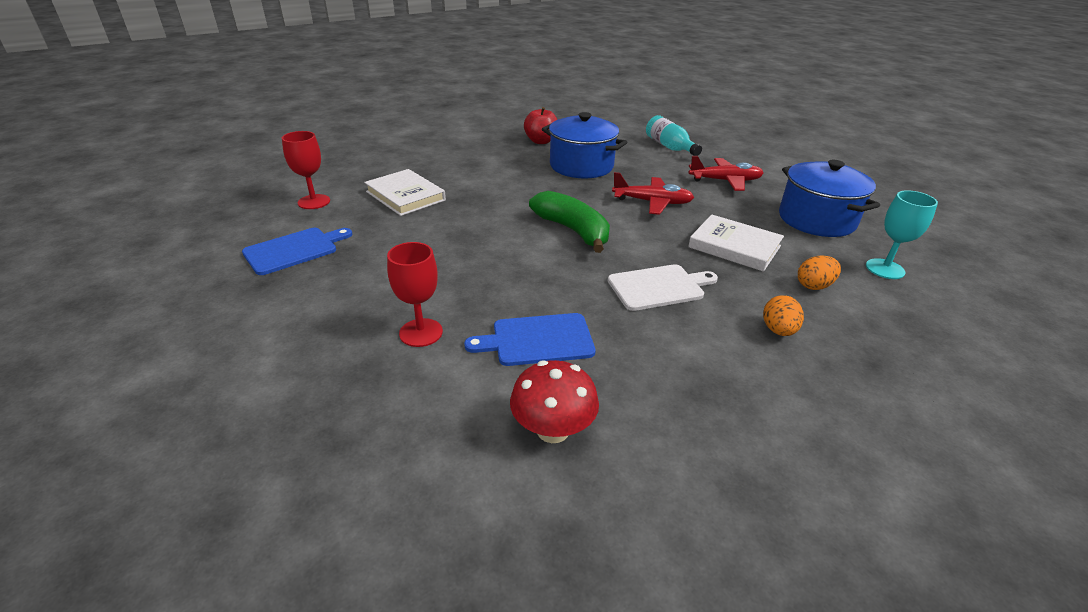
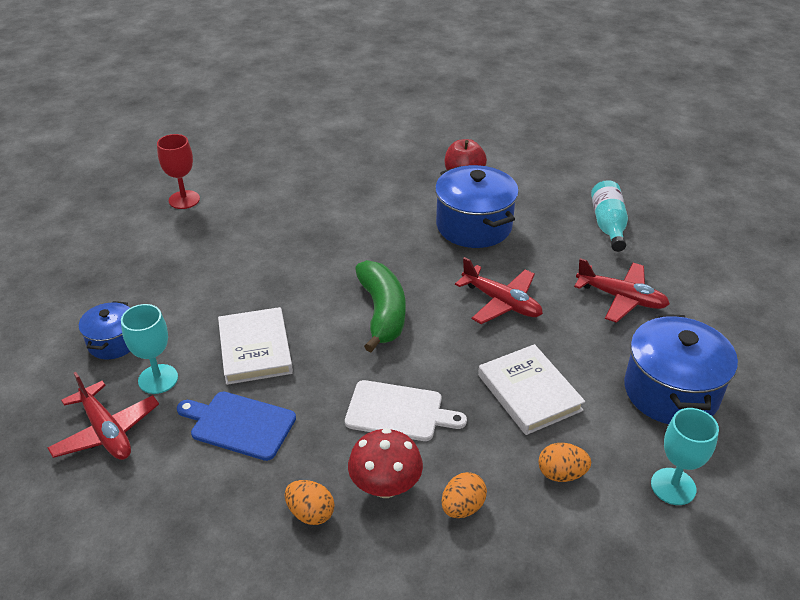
camera: 30 degrees right, 5 degrees up
blue cutting board [242,228,352,275] -> none
white book [364,169,446,216] -> white book moved to [218,307,293,385]
red goblet [387,242,443,347] -> turquoise goblet [121,304,178,394]
red mushroom [510,360,599,443] -> red mushroom moved to [348,428,423,498]
none -> red plane [48,372,159,460]
none -> blue pot [79,301,130,359]
none -> orange egg [285,480,335,525]

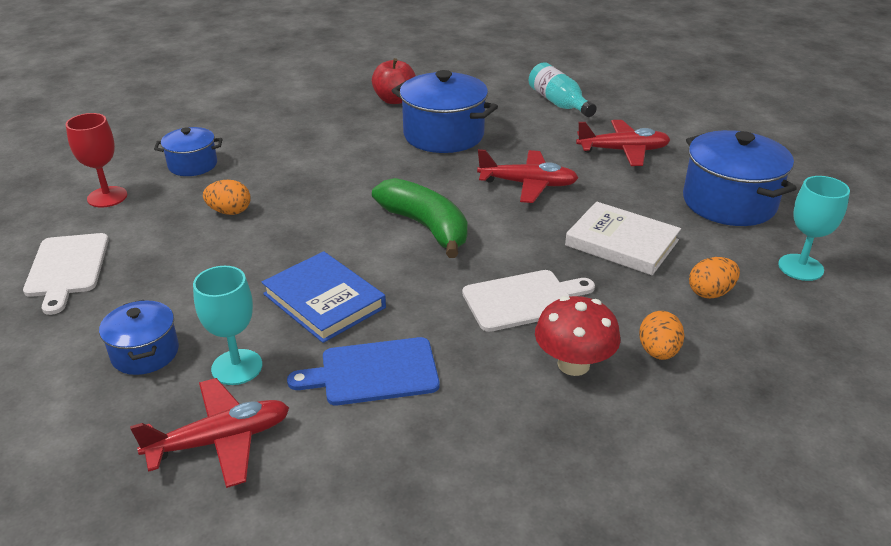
camera: 30 degrees left, 5 degrees down
red plane [48,372,159,460] -> red plane turned 45 degrees counterclockwise [130,378,289,488]
white book [218,307,293,385] -> blue book [261,251,386,343]
orange egg [285,480,335,525] -> orange egg moved to [203,180,251,215]
none -> white cutting board [23,233,109,315]
none -> blue pot [154,127,223,176]

